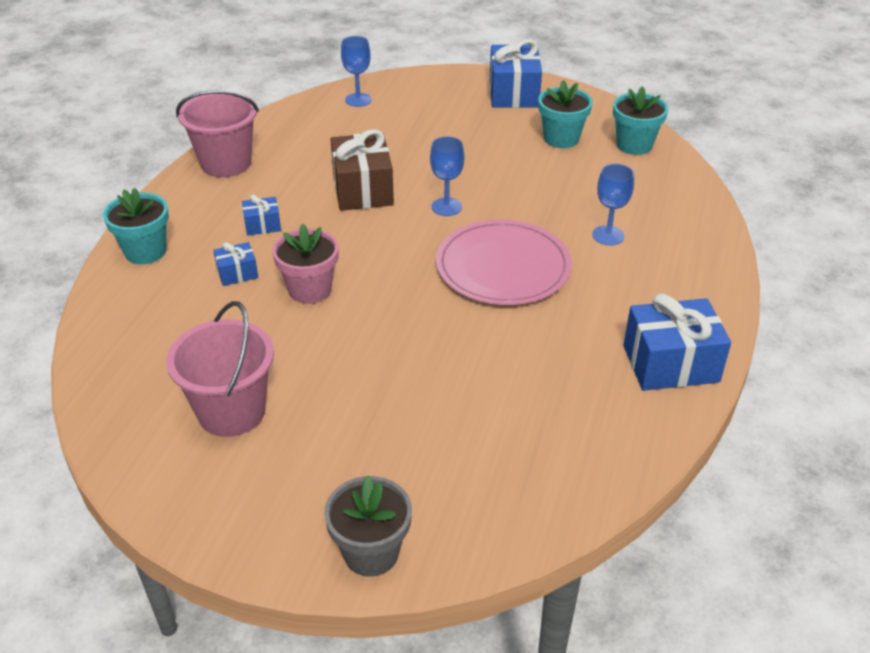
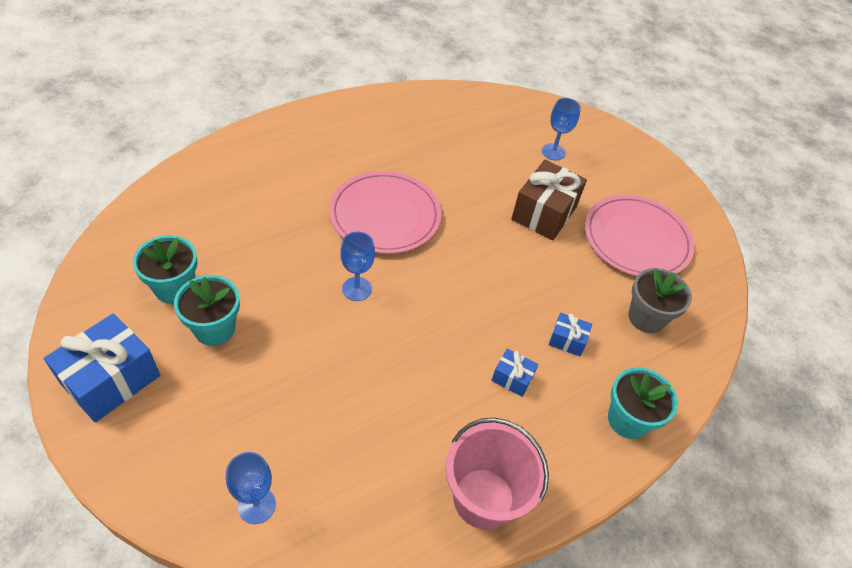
camera: 145 degrees left, 10 degrees up
pink bucket [166,301,274,437] -> pink plate [585,195,694,276]
pink flower pot [272,224,339,304] -> none
grey flower pot [324,475,412,576] -> grey flower pot moved to [628,268,692,333]
brown gift [331,129,394,211] -> brown gift moved to [511,160,587,240]
blue goblet [593,164,634,246] -> blue goblet moved to [542,98,581,160]
turquoise flower pot [613,86,668,155] -> turquoise flower pot moved to [174,275,240,346]
blue gift [623,294,731,391] -> none

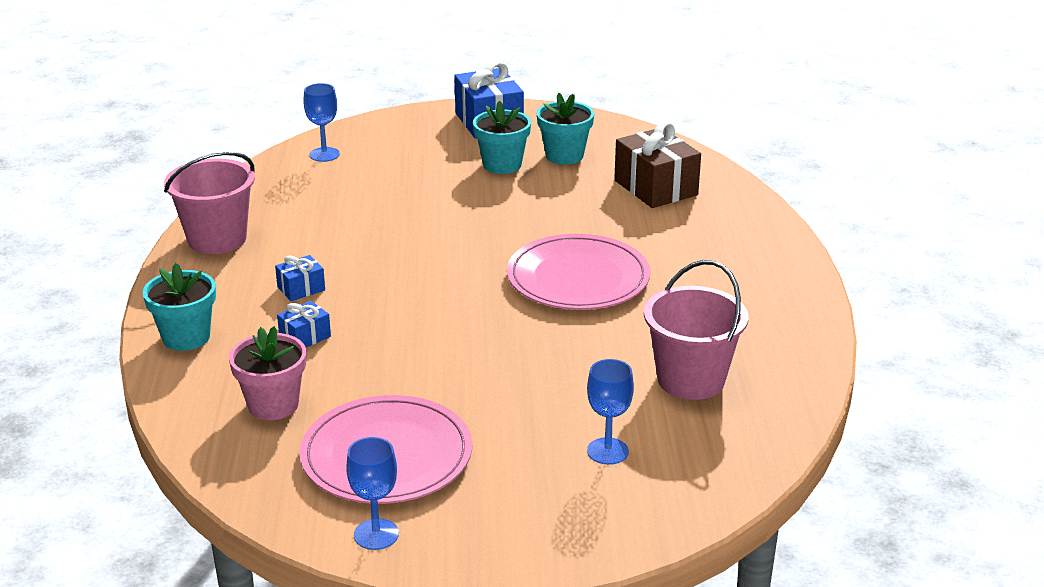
camera: 125 degrees right, 20 degrees down
blue goblet [340,232,375,301] -> blue goblet moved to [346,437,399,550]
brown gift [511,160,587,240] -> brown gift moved to [614,122,701,208]
grey flower pot [628,268,692,333] -> pink flower pot [229,326,306,420]
none -> pink bucket [644,260,748,400]

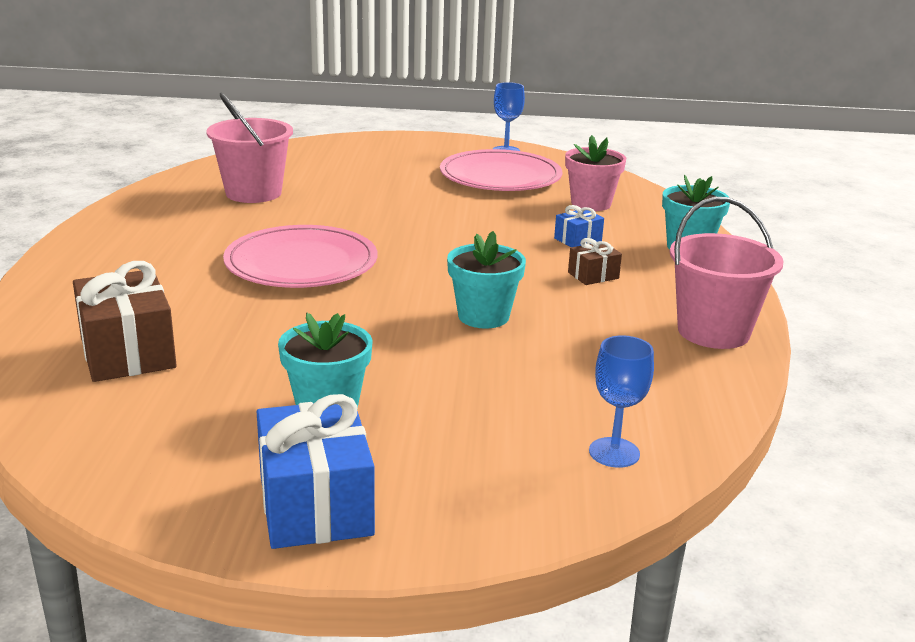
camera: 175 degrees left, 5 degrees down
blue gift [275,255,325,301] -> brown gift [568,238,622,285]
turquoise flower pot [536,93,594,165] -> turquoise flower pot moved to [447,231,526,329]
blue goblet [587,359,634,465] -> none

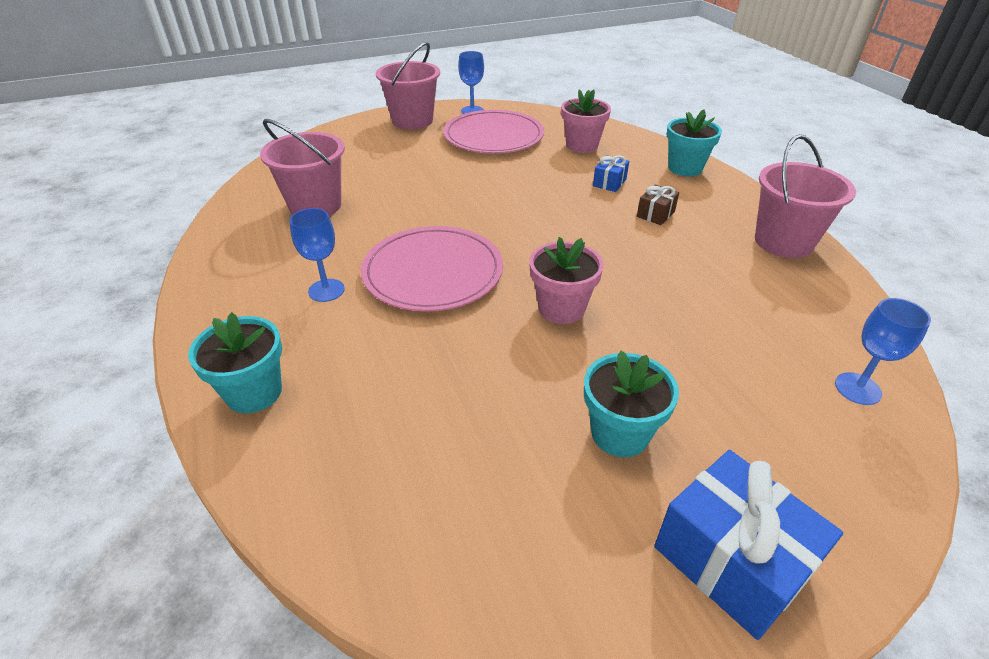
camera: 25 degrees left, 15 degrees up
brown gift [73,261,177,382] -> none
turquoise flower pot [447,231,526,329] -> turquoise flower pot moved to [188,312,282,413]
none -> blue goblet [289,208,345,302]
none -> pink bucket [376,42,440,130]
none -> pink flower pot [529,237,604,324]

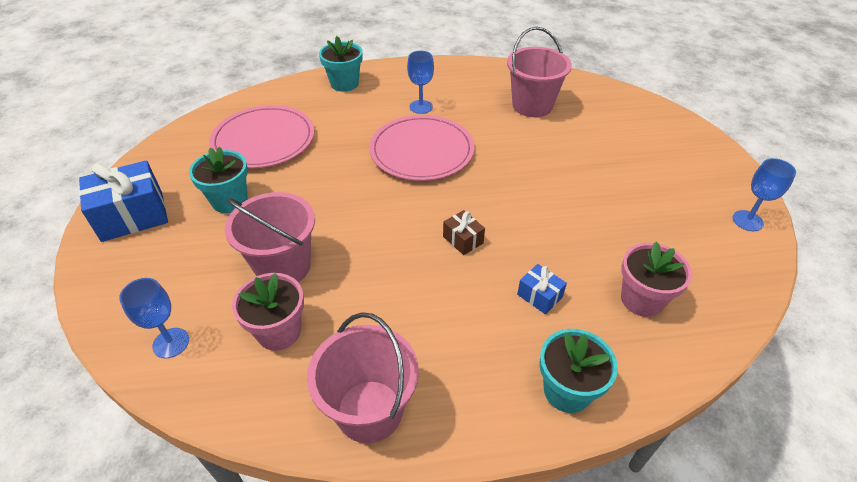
camera: 105 degrees right, 5 degrees up
pink bucket [376,42,440,130] -> pink bucket moved to [225,192,315,282]
pink plate [443,110,544,154] -> pink plate moved to [209,105,314,168]
pink flower pot [529,237,604,324] -> pink flower pot moved to [232,273,304,351]
brown gift [637,184,679,225] -> brown gift moved to [443,210,485,255]

